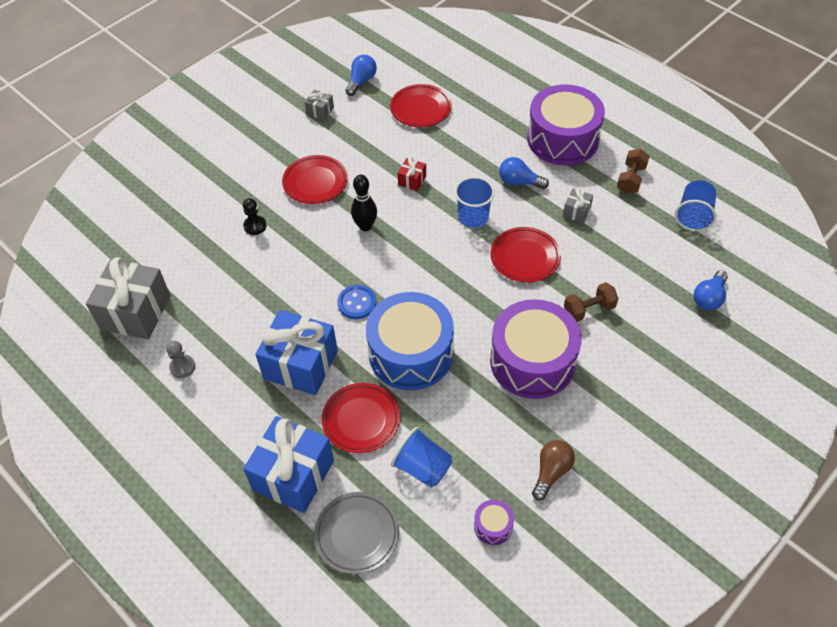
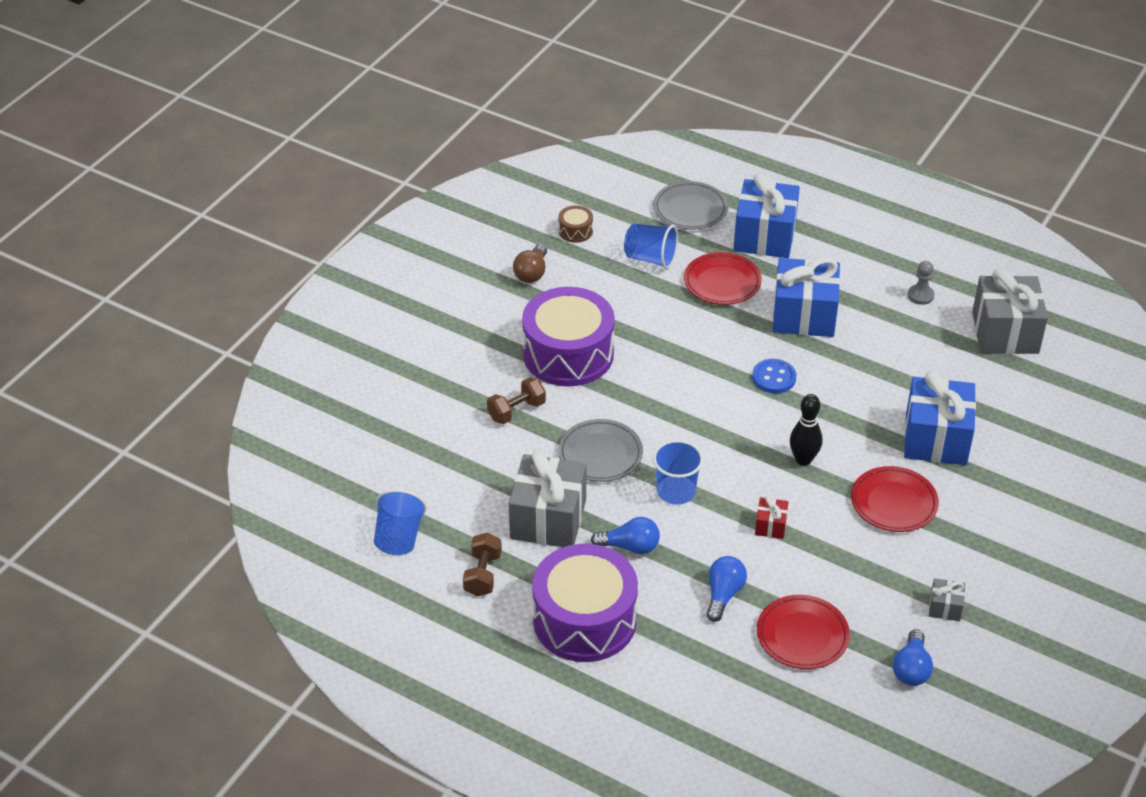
camera: 165 degrees right, 10 degrees down
black pawn [243,198,267,235] -> blue gift [904,371,976,465]
blue drum [366,292,454,390] -> none
purple drum [474,500,514,545] -> brown drum [559,206,593,243]
red plate [491,227,561,283] -> grey plate [558,419,643,482]
grey gift [563,188,593,223] -> grey gift [509,449,587,547], size x2.25
blue light bulb [694,270,728,311] -> blue light bulb moved to [706,556,747,622]

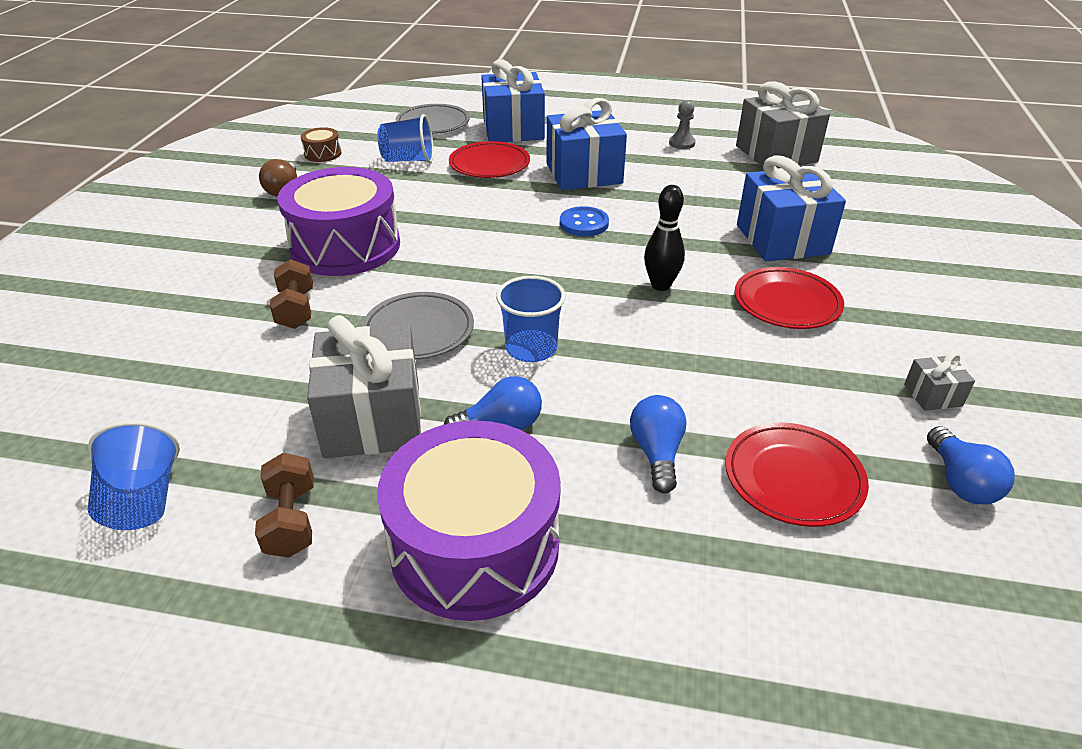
camera: 20 degrees left, 5 degrees down
brown dumbbell [487,377,546,424] -> brown dumbbell turned 45 degrees counterclockwise [270,259,313,329]
red gift [755,495,788,539] -> none

